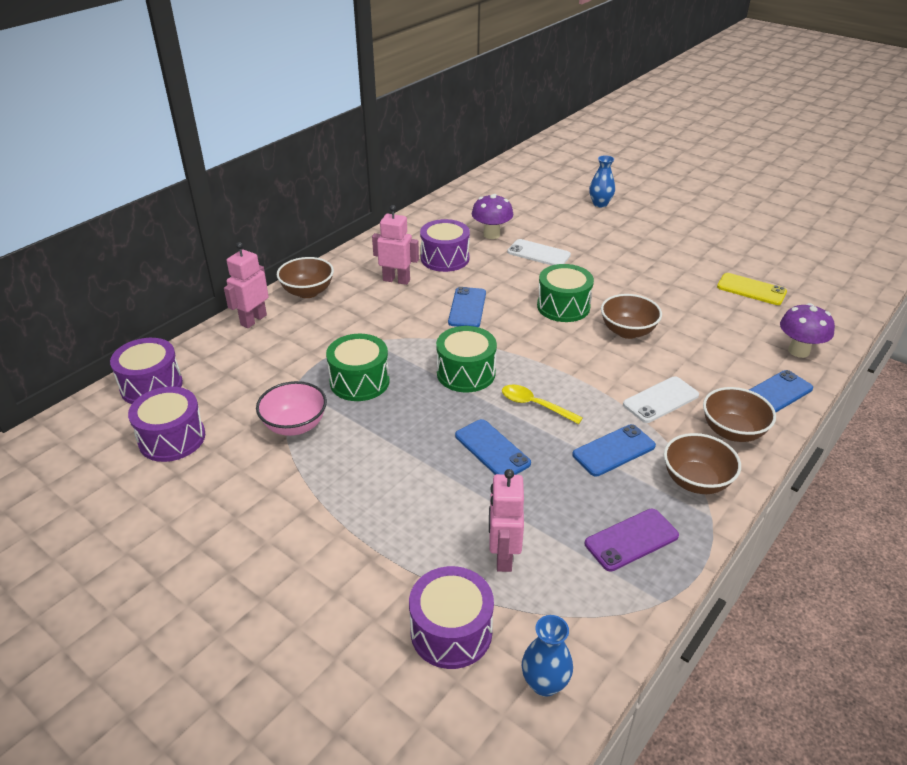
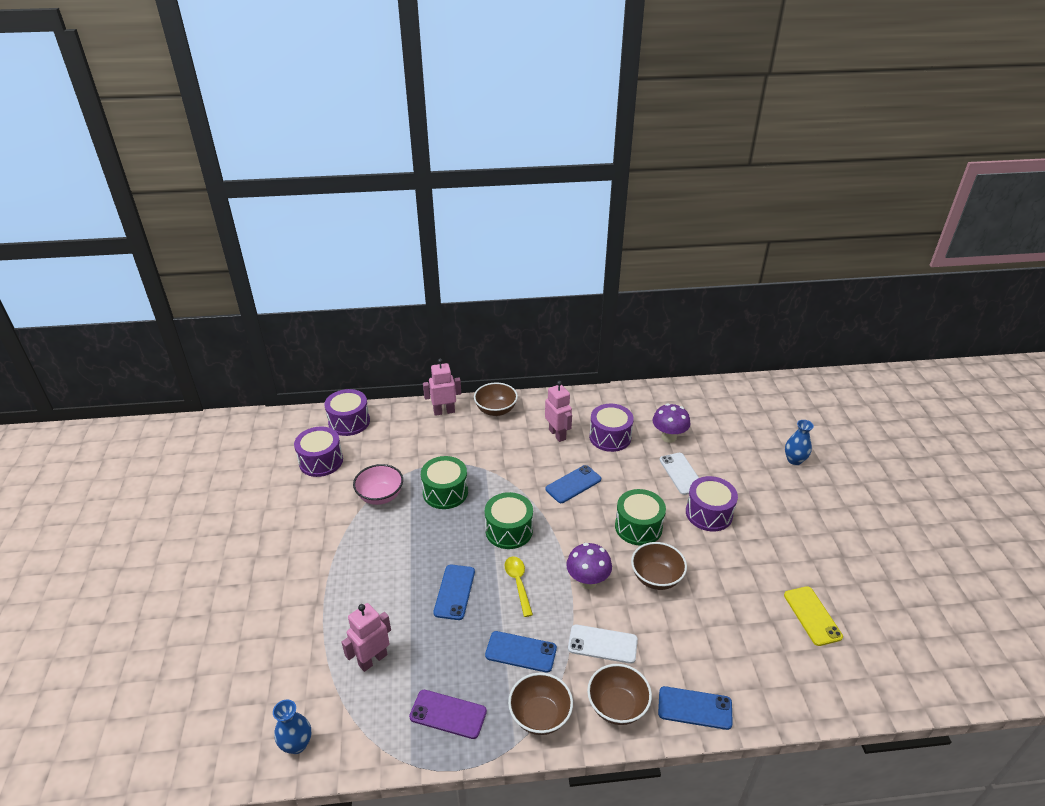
camera: 45 degrees right, 0 degrees up
purple drum [409,566,494,669] -> purple drum moved to [686,476,738,531]
purple mushroom [780,303,835,358] -> purple mushroom moved to [566,543,612,589]

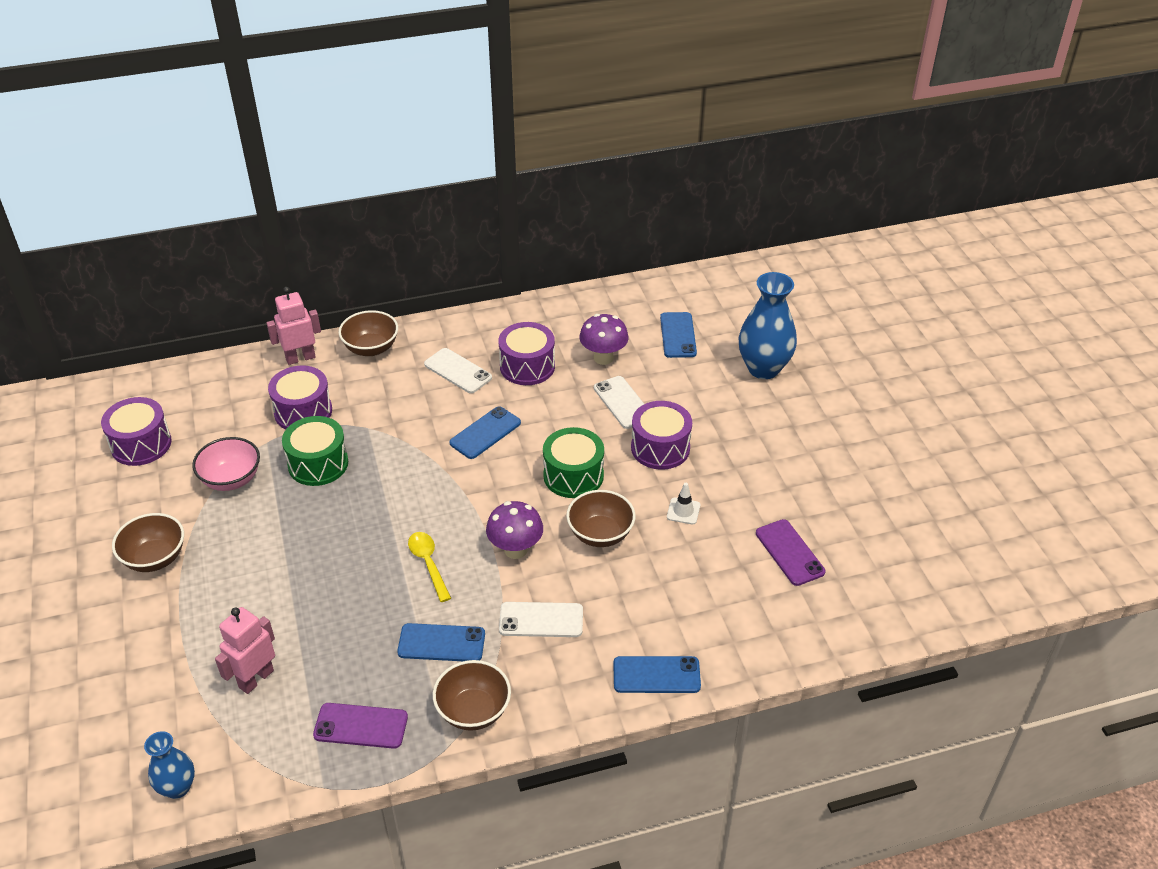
camera: 10 degrees left, 5 degrees up
purple drum [324,389,370,436] -> purple drum moved to [268,366,332,429]
blue phone [433,564,475,620] -> blue phone moved to [660,312,697,358]
green drum [485,492,533,549] -> none
pink robot [545,381,572,442] -> white phone [424,348,492,393]
brown bowl [587,664,652,725] -> brown bowl moved to [112,513,184,572]
yellow phone [784,586,843,646] -> purple phone [756,519,826,586]
blue vase [785,420,814,465] -> blue vase [738,272,797,379], size x1.77
none -> white traffic cone [667,483,700,524]

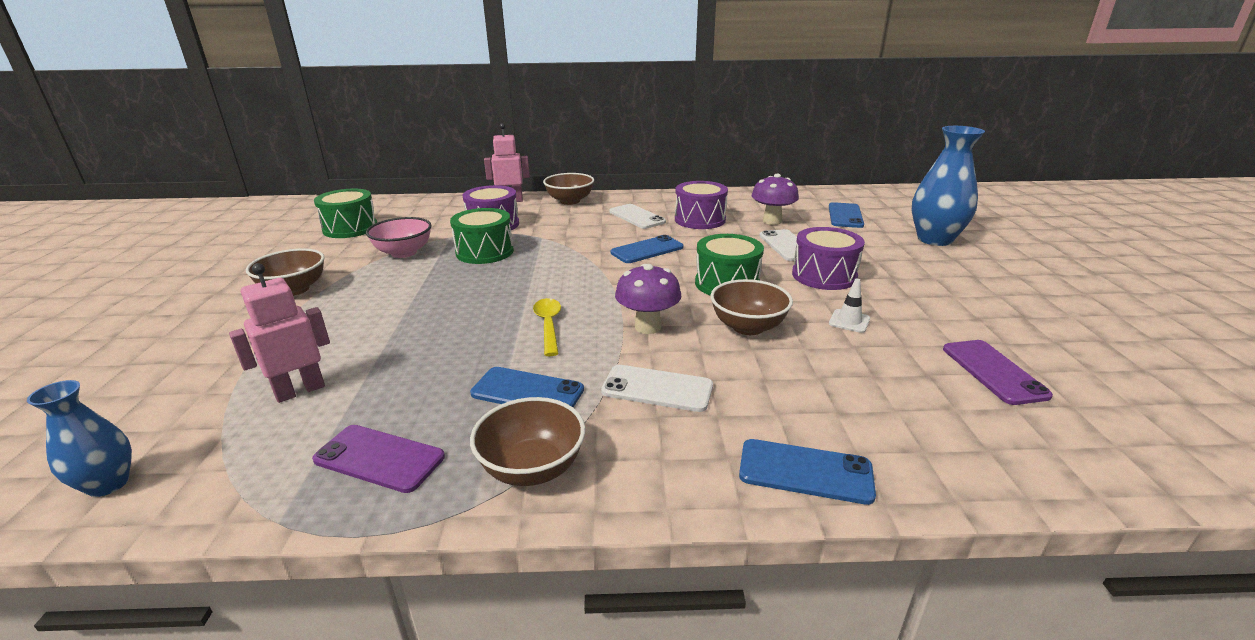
camera: 15 degrees right, 15 degrees down
purple drum [101,397,172,466] -> green drum [314,189,377,238]

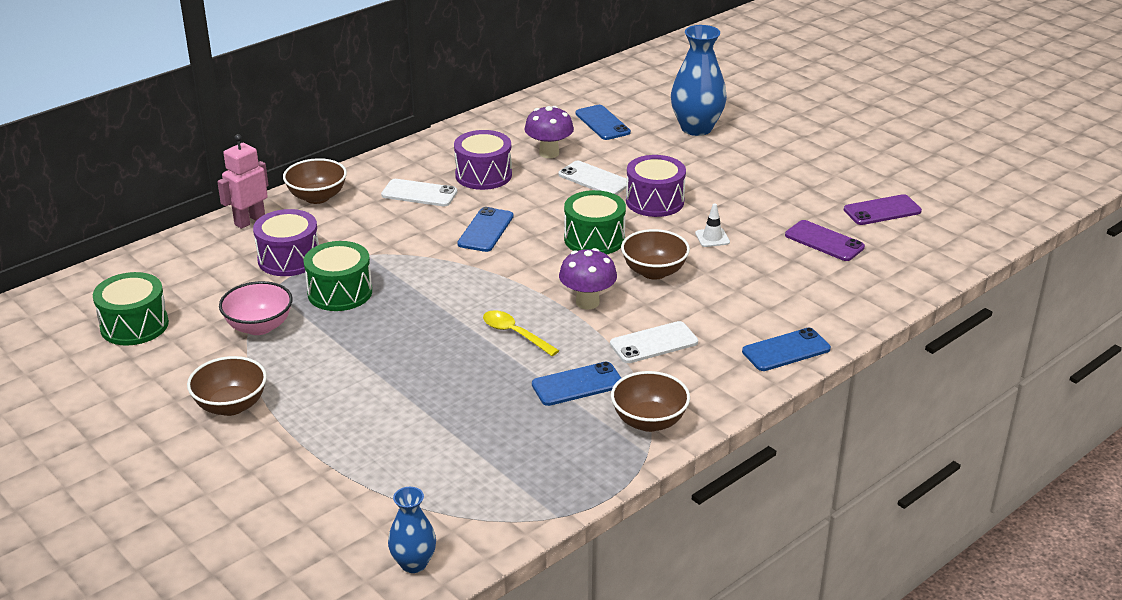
camera: 40 degrees left, 5 degrees up
pink robot [229,263,330,403] -> none
purple phone [312,425,445,493] -> purple phone moved to [844,194,922,225]

